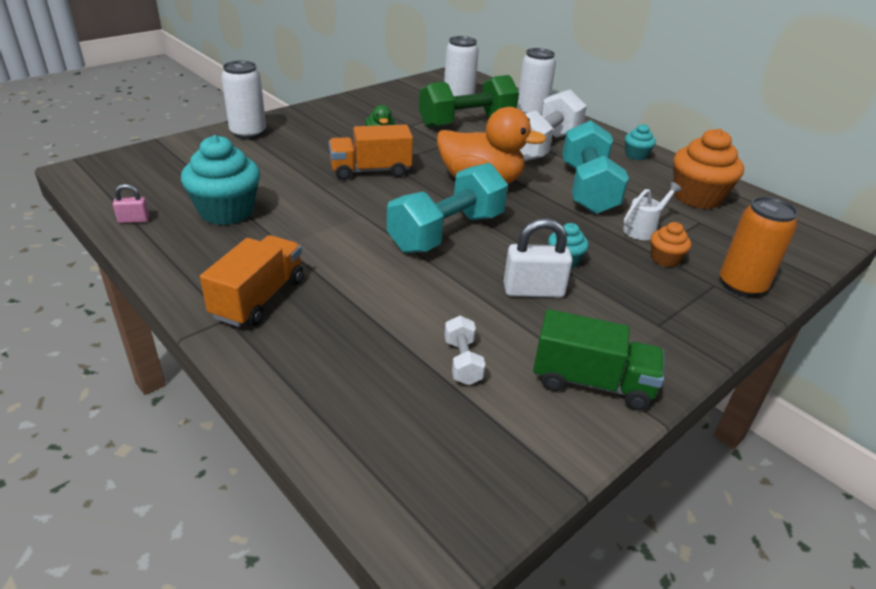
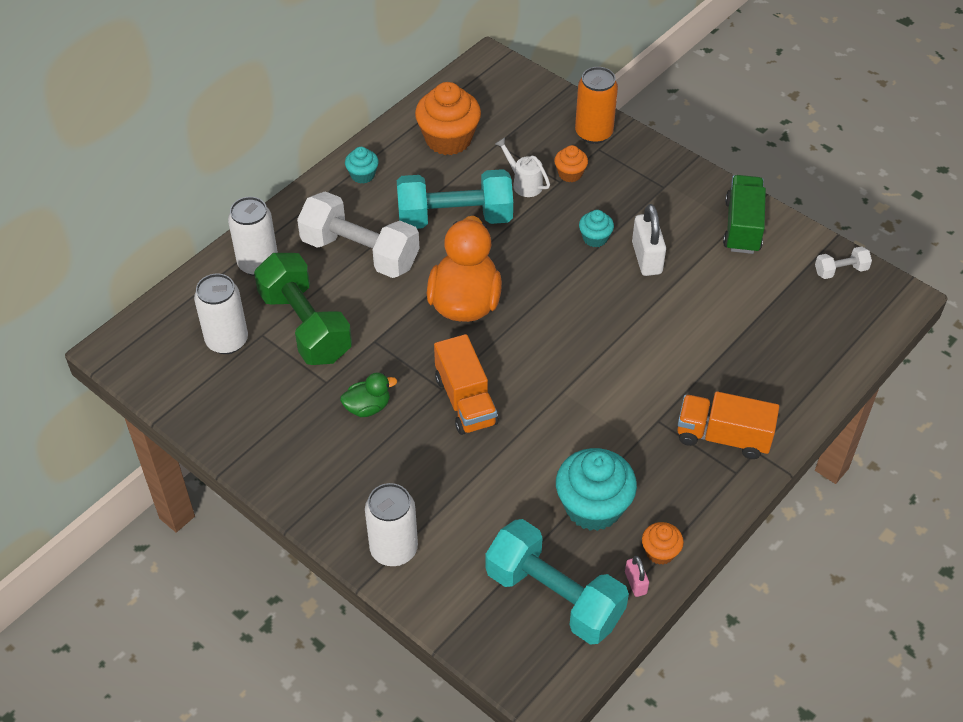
camera: 95 degrees left, 15 degrees up
turquoise dumbbell [387,163,508,253] -> turquoise dumbbell moved to [485,519,629,645]
white dumbbell [444,316,486,385] -> white dumbbell moved to [815,246,872,279]
none -> orange cupcake [642,522,684,565]

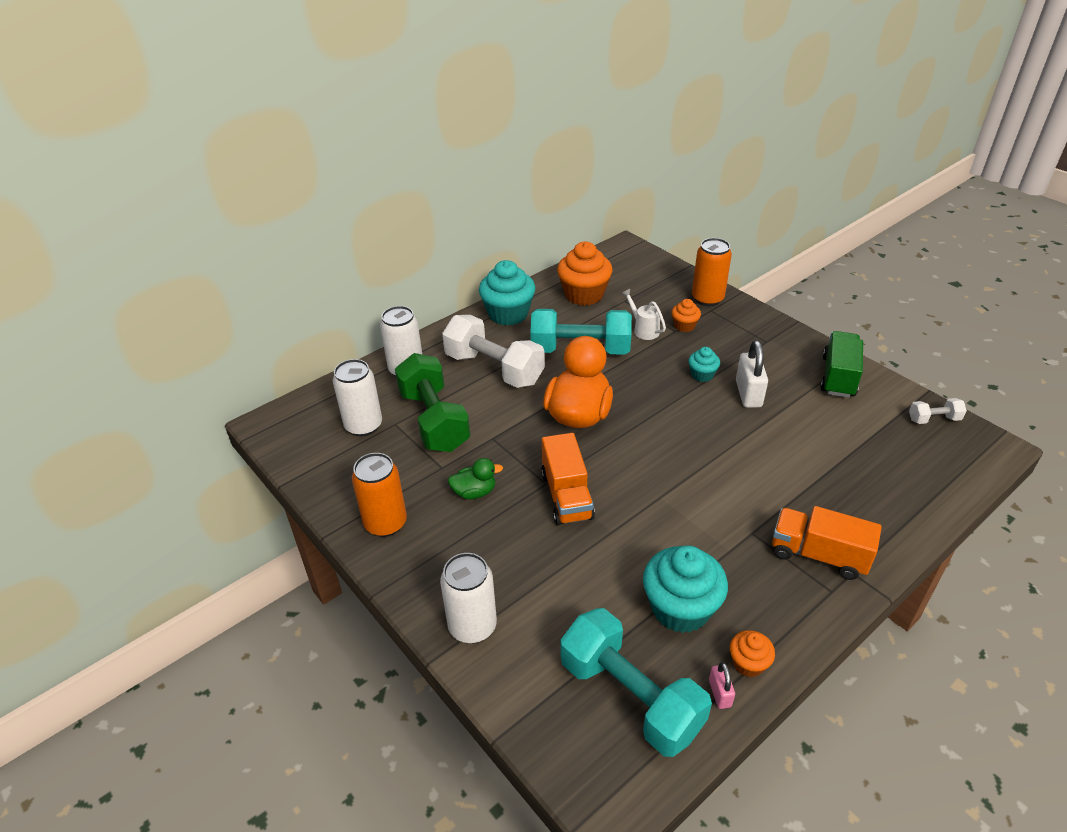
camera: 10 degrees right, 10 degrees down
turquoise cupcake [345,147,379,184] -> turquoise cupcake [479,260,536,326], size x1.97
none -> orange can [352,453,407,537]

